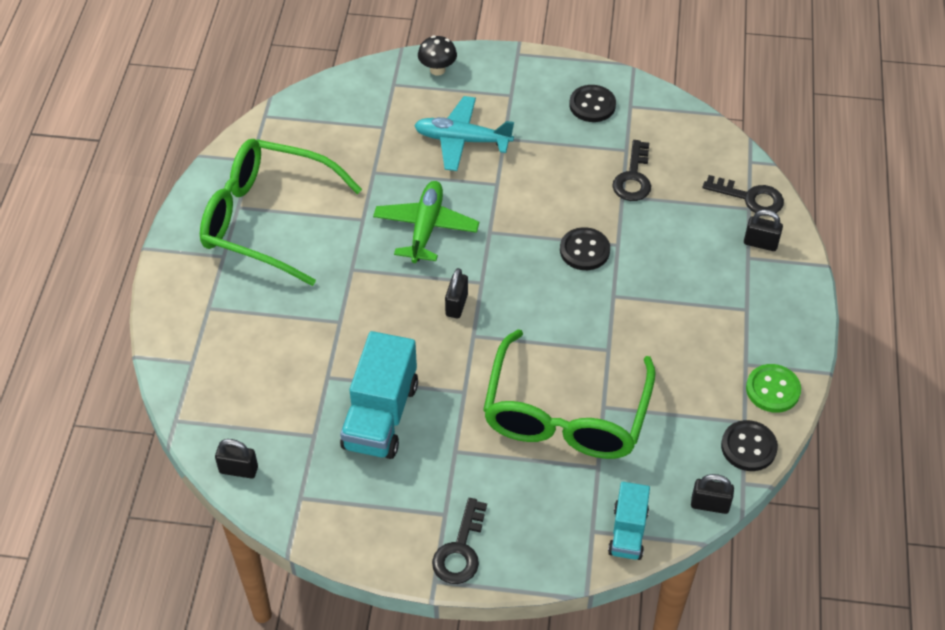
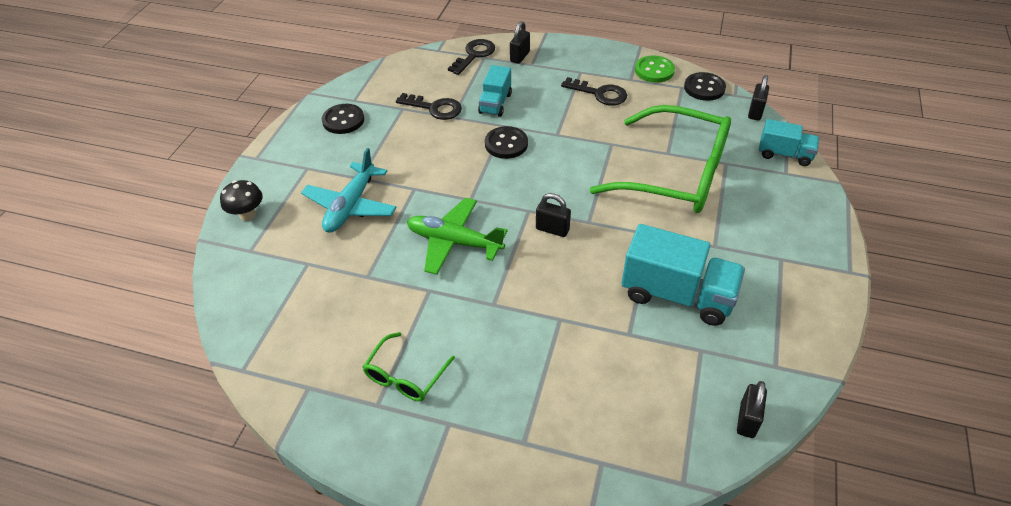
camera: 80 degrees left, 5 degrees down
green glasses [200,139,362,286] -> green glasses [363,332,455,401], size x0.45
black key [432,498,487,584] -> black key moved to [561,77,627,106]
none -> turquoise truck [478,65,512,117]

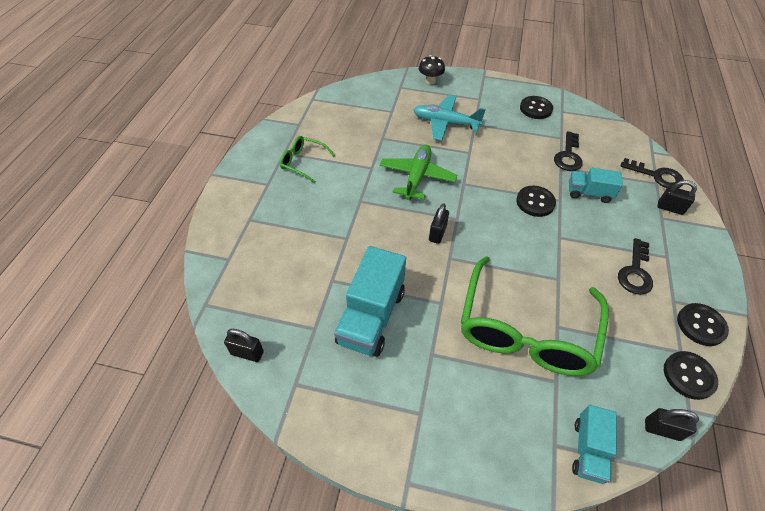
camera: 85 degrees right, 5 degrees up
green button [635,55,675,83] -> black button [677,303,729,346]

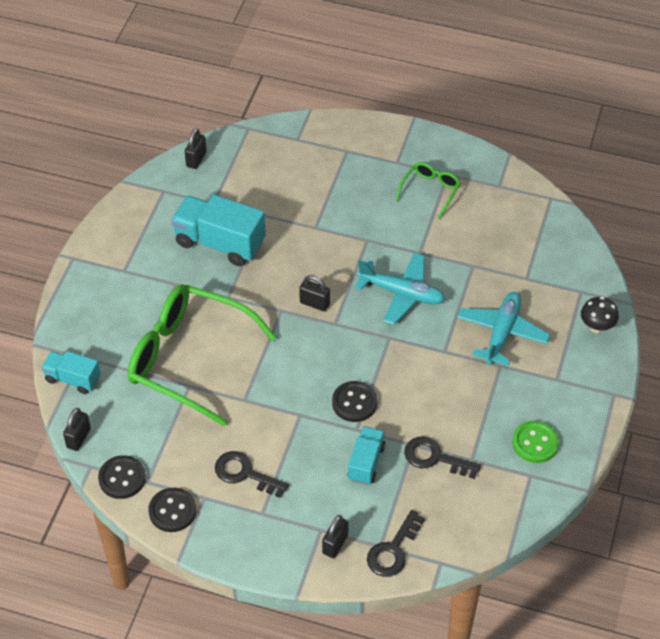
camera: 95 degrees right, 0 degrees up
green plane [380,145,457,200] -> turquoise plane [355,253,445,325]
black button [520,96,553,119] -> green button [512,421,559,463]

